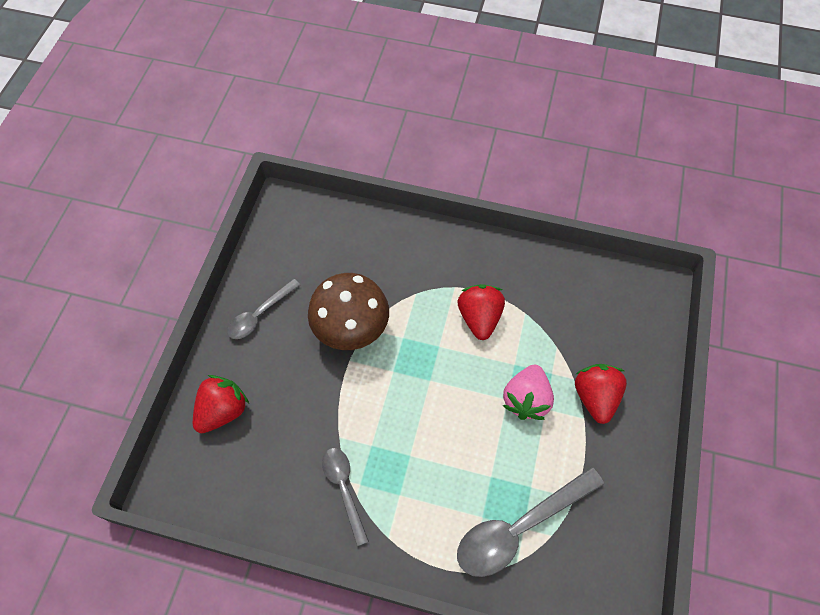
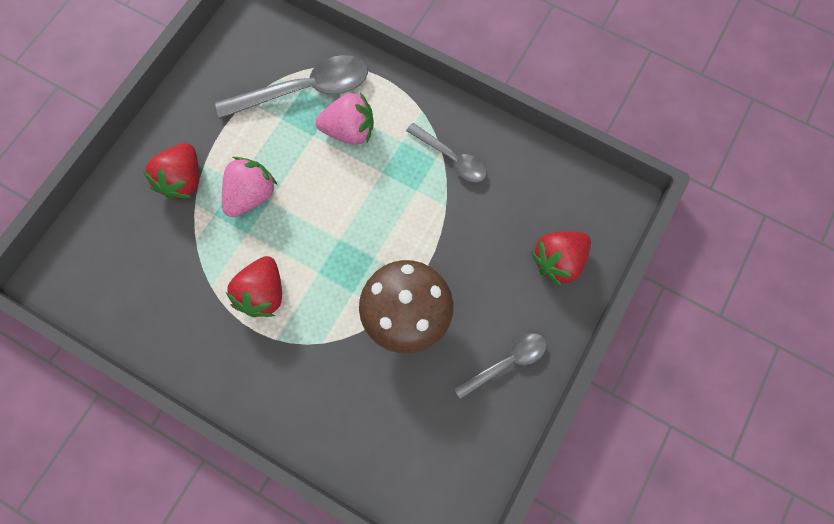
camera: 165 degrees left, 10 degrees up
grey spoon [322,448,369,546] -> grey spoon turned 45 degrees counterclockwise [406,123,486,182]
none -> pink strawberry [315,92,374,144]

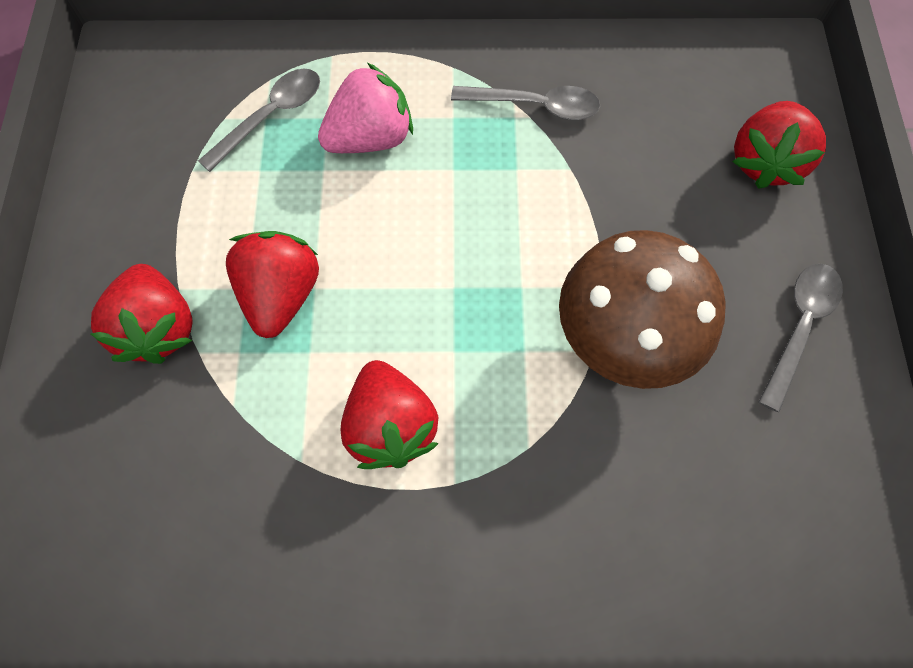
camera: 30 degrees left, 5 degrees down
grey spoon [215,55,368,119] -> grey spoon [198,69,320,172], size x0.59
pink strawberry [222,157,277,217] -> red strawberry [226,231,319,338]

